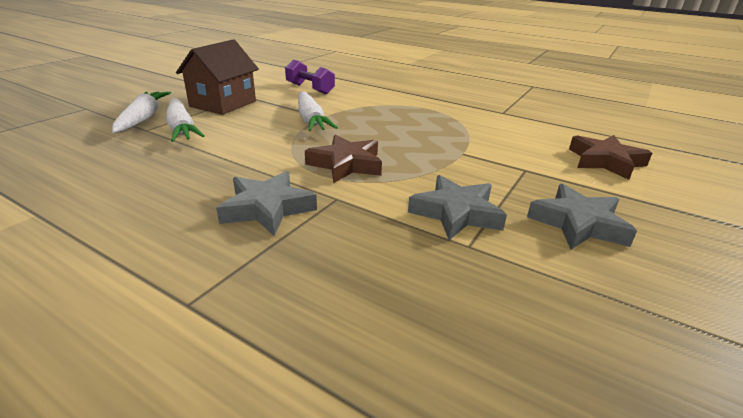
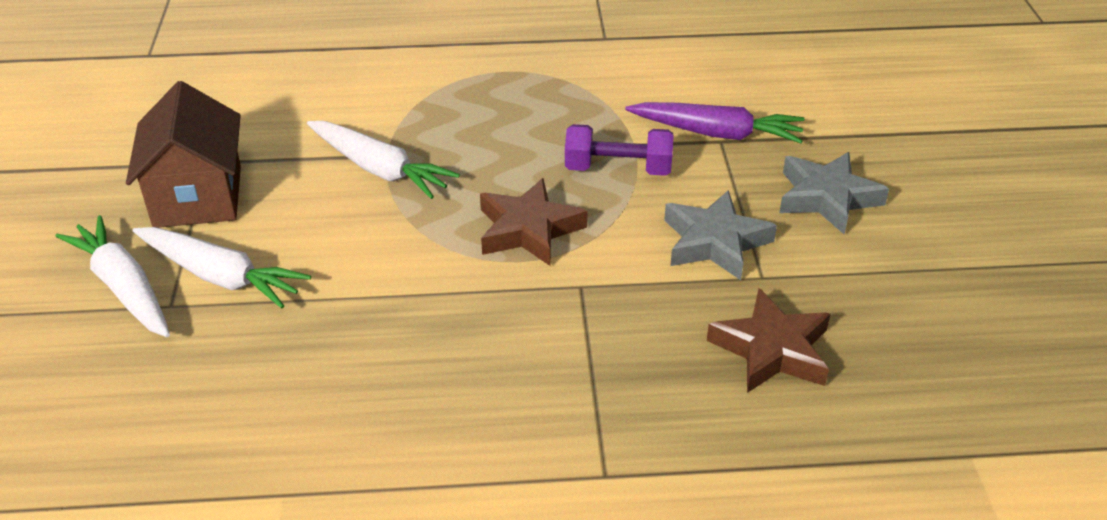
camera: 35 degrees left, 10 degrees up
grey star [216,171,317,236] -> none
purple dumbbell [285,60,335,95] -> purple dumbbell moved to [565,124,674,176]
brown star [569,135,652,180] -> brown star moved to [707,288,830,393]
none -> purple carrot [625,102,804,143]

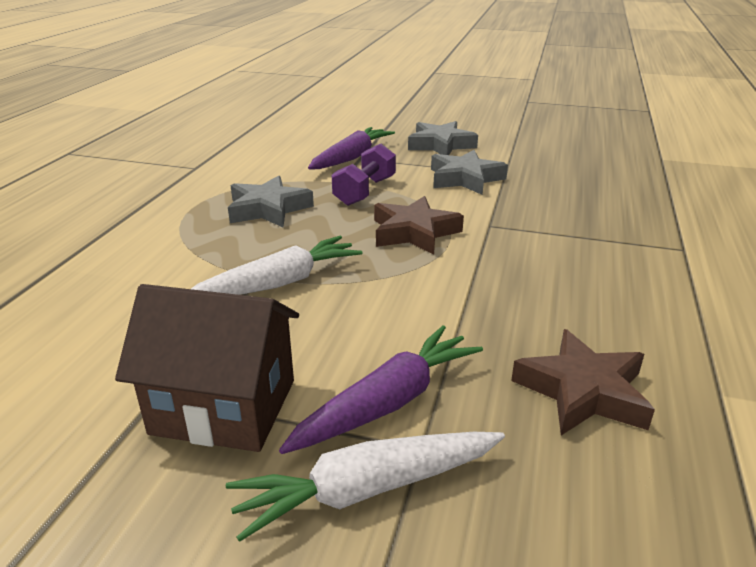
camera: 70 degrees left, 10 degrees down
white carrot [132,227,311,308] -> purple carrot [279,326,483,454]
brown star [707,288,830,393] -> brown star moved to [511,329,655,435]
none -> grey star [228,176,314,227]

